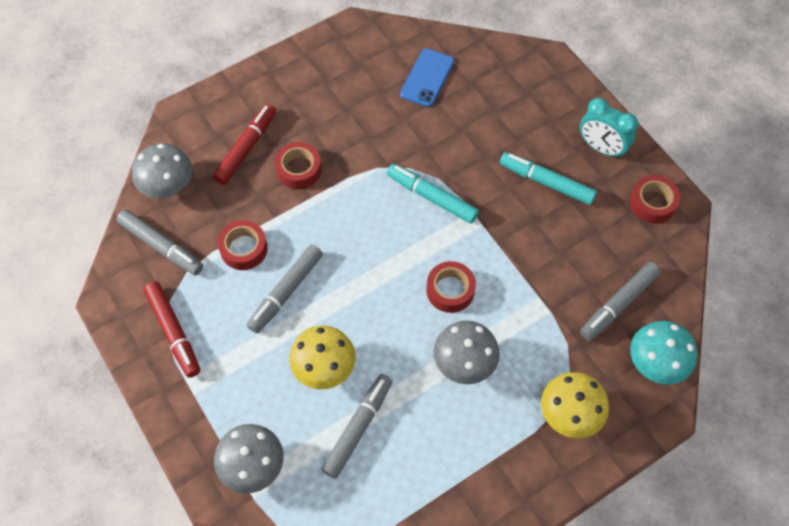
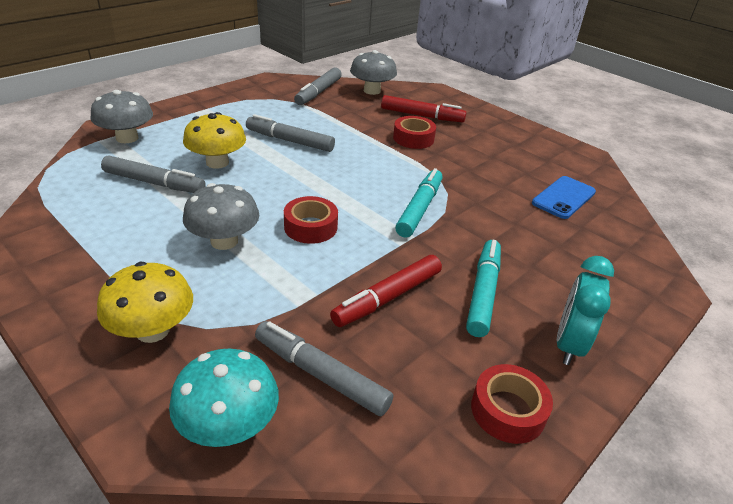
camera: 75 degrees right, 25 degrees down
red marker [144,281,200,378] -> red marker moved to [330,255,442,327]
red tape [218,220,268,270] -> none
blue phone [400,48,454,107] -> blue phone turned 60 degrees counterclockwise [532,176,596,219]

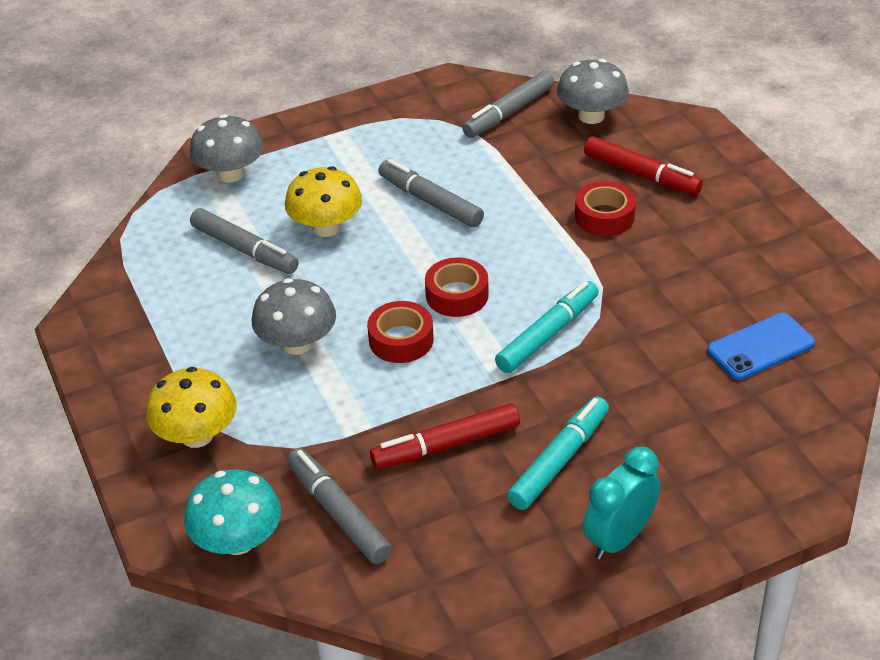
camera: 25 degrees right, 5 degrees up
red tape [471,364,553,444] -> red tape moved to [425,257,489,317]

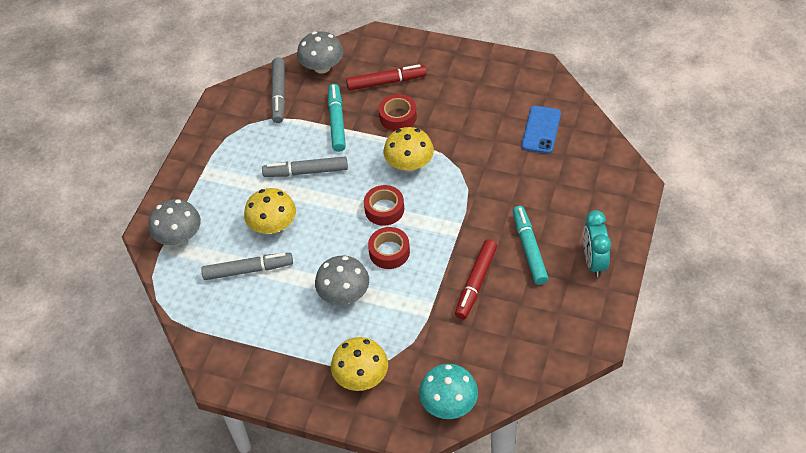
camera: 45 degrees left, 10 degrees up
grey marker [287,448,392,564] -> none
turquoise marker [495,281,599,373] -> turquoise marker moved to [328,84,346,152]
none -> yellow mushroom [383,127,434,172]

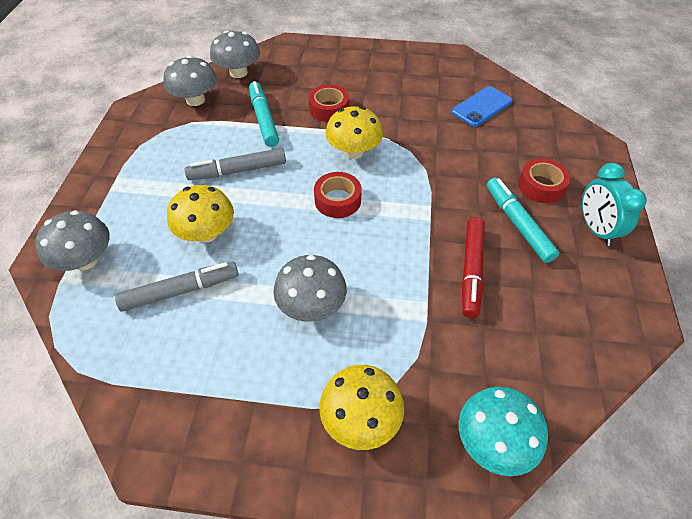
camera: 15 degrees left, 0 degrees up
grey marker [271,57,285,123] -> grey mushroom [163,56,217,106]
red marker [346,64,427,91] -> none
red tape [368,227,410,269] -> red tape moved to [518,158,571,203]
blue phone [522,106,561,154] -> blue phone turned 45 degrees clockwise [452,86,513,127]

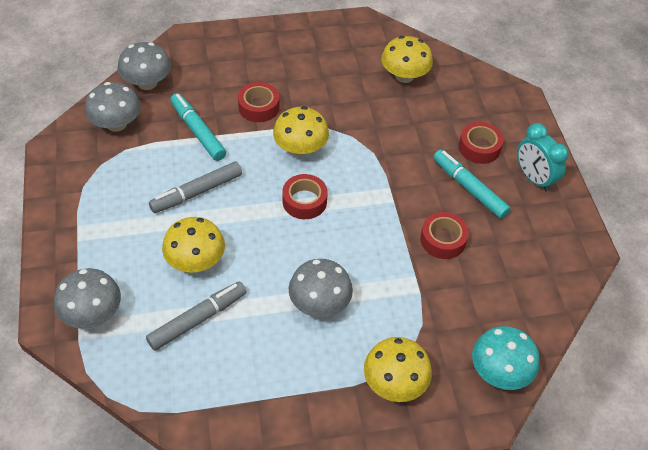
camera: 20 degrees left, 0 degrees up
blue phone [452,86,513,127] -> yellow mushroom [381,36,433,83]
red marker [462,217,485,318] -> red tape [420,212,469,259]

